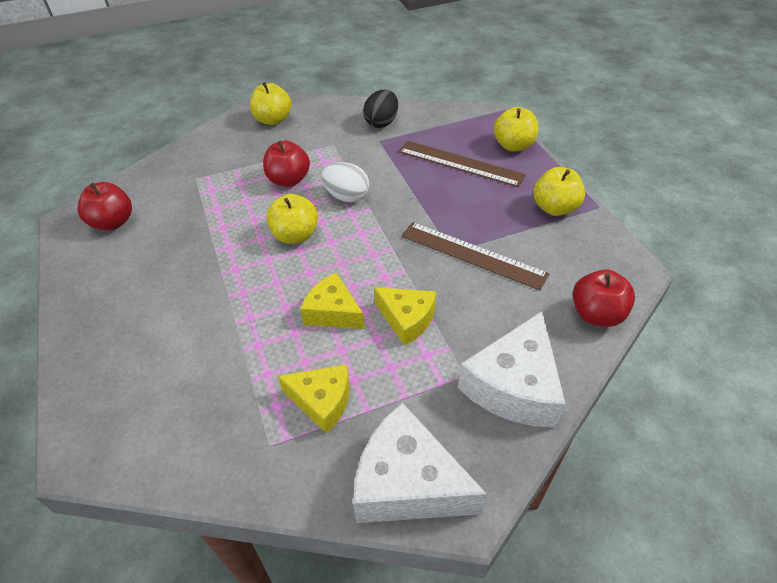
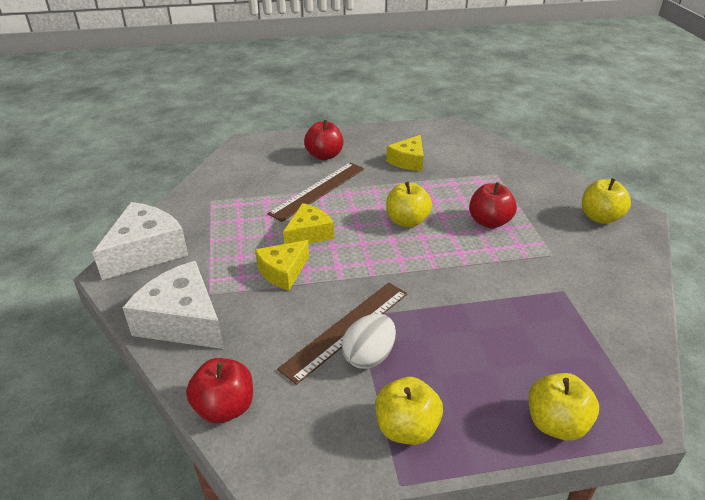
camera: 100 degrees right, 10 degrees down
red apple [78,182,132,230] -> red apple moved to [304,120,343,160]
yellow cheese [278,365,350,434] -> yellow cheese moved to [386,135,424,171]
white egg [322,162,369,202] -> white egg moved to [342,314,396,369]
black egg [363,90,398,128] -> none
brown ruler [399,141,526,187] -> brown ruler moved to [267,163,364,222]

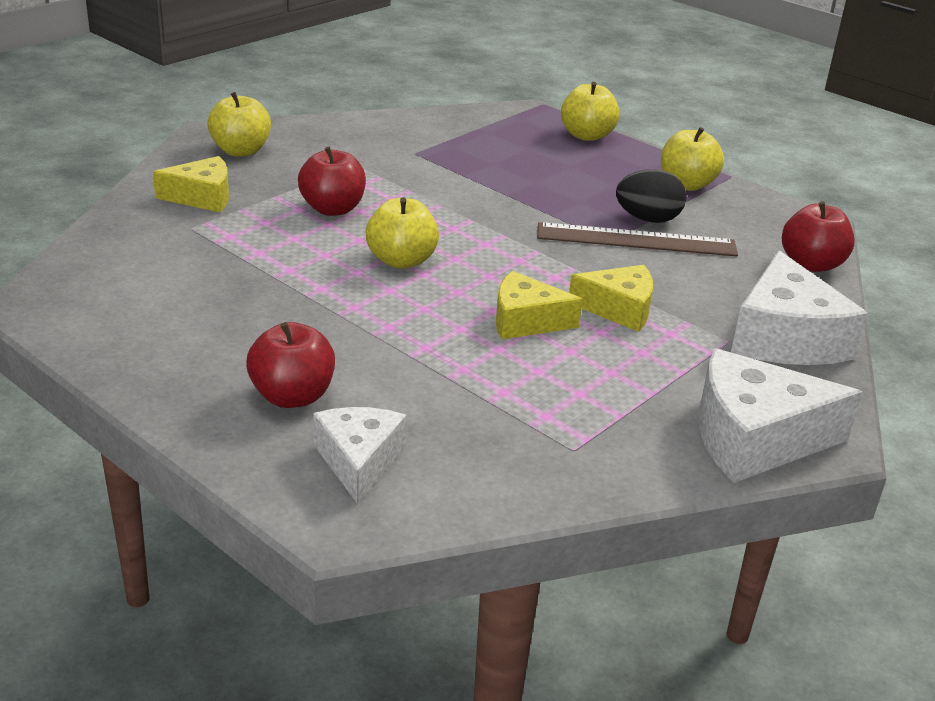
camera: 130 degrees left, 5 degrees down
brown ruler [267,163,364,222] -> none
white egg [342,314,396,369] -> black egg [616,169,686,223]
yellow cheese [386,135,424,171] -> yellow cheese moved to [153,156,229,212]
none -> white cheese [313,407,407,503]

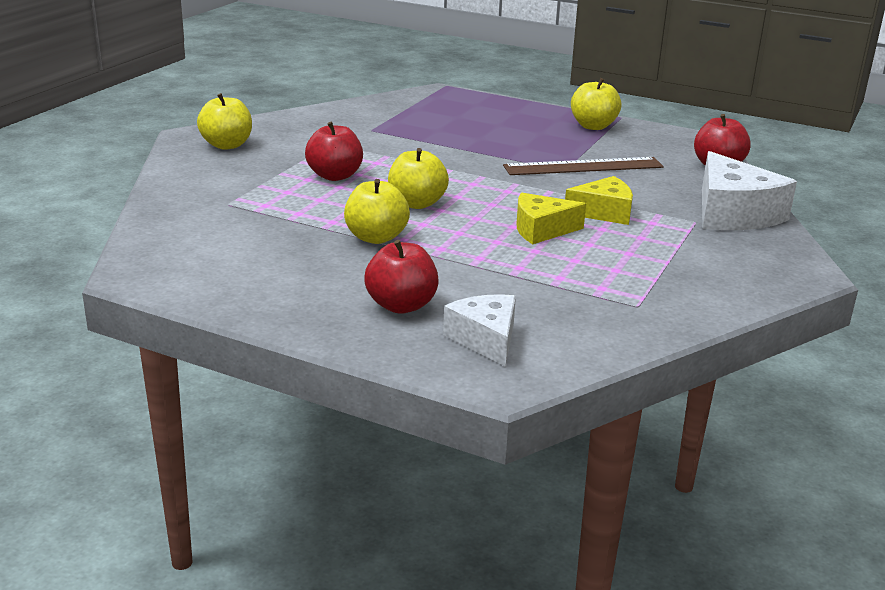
camera: 15 degrees left, 5 degrees down
yellow cheese [153,156,229,212] -> none
yellow apple [561,82,620,141] -> yellow apple moved to [344,179,410,244]
black egg [616,169,686,223] -> none
white cheese [699,348,862,483] -> none

